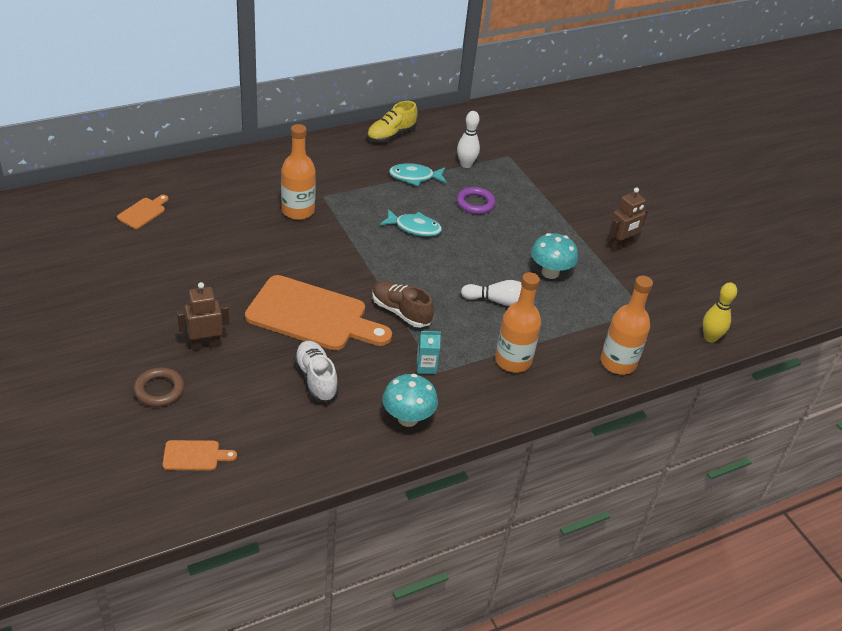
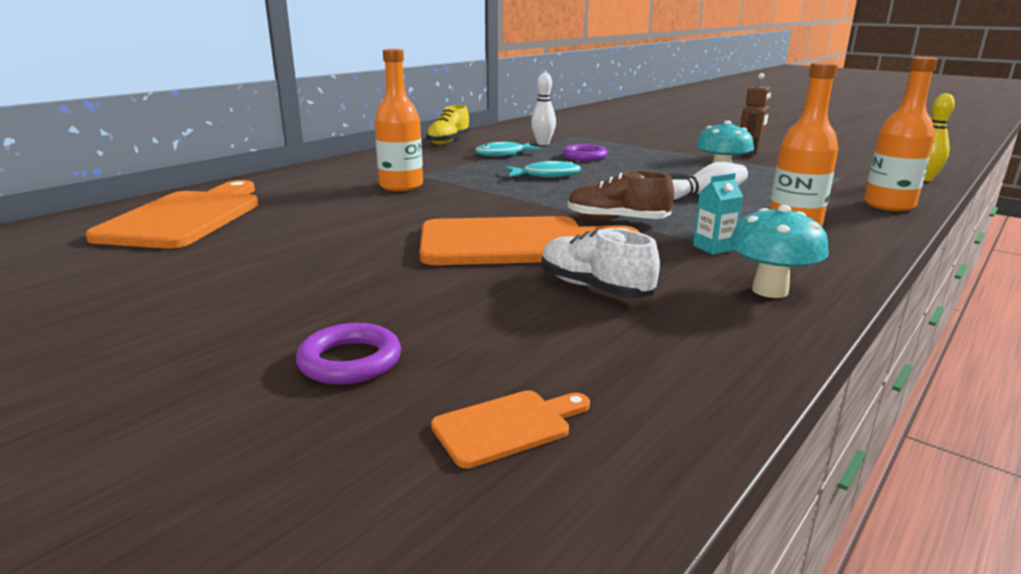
camera: 20 degrees left, 20 degrees down
orange cutting board [117,195,168,229] -> orange cutting board [85,180,259,249], size x2.32
brown ring [133,368,184,407] -> purple ring [296,323,401,385]
brown robot [177,282,229,351] -> none

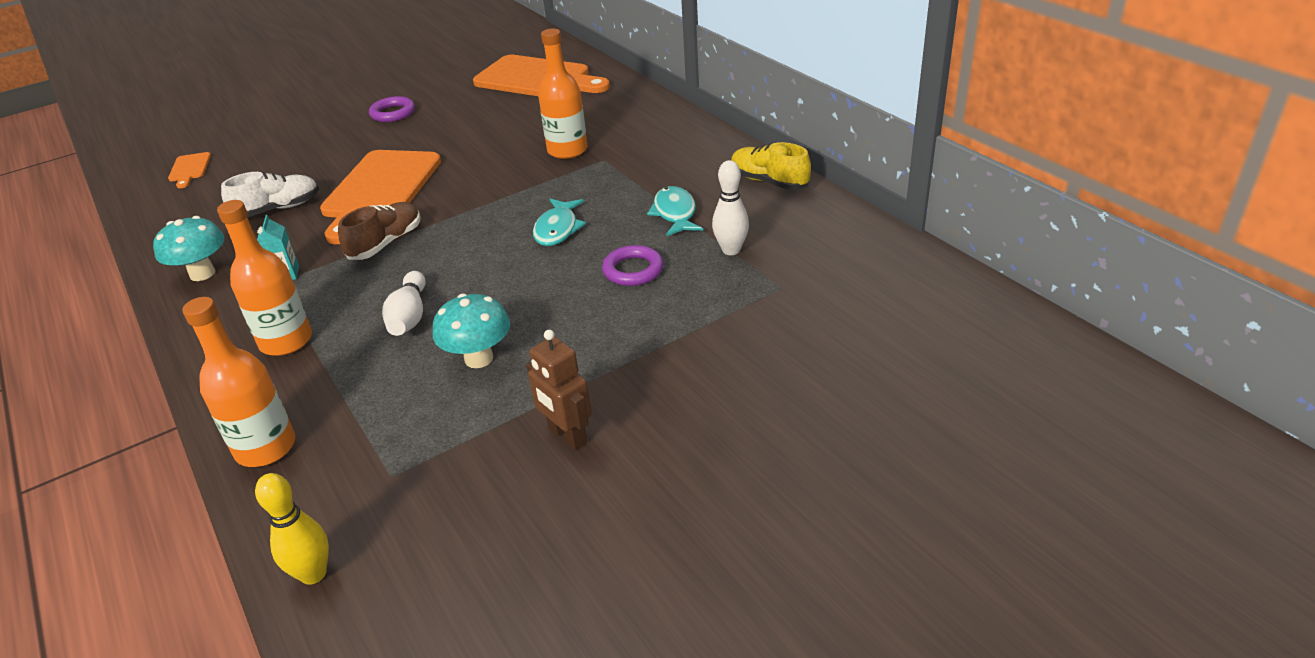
camera: 110 degrees right, 15 degrees up
purple ring [296,323,401,385] -> purple ring moved to [369,96,415,122]

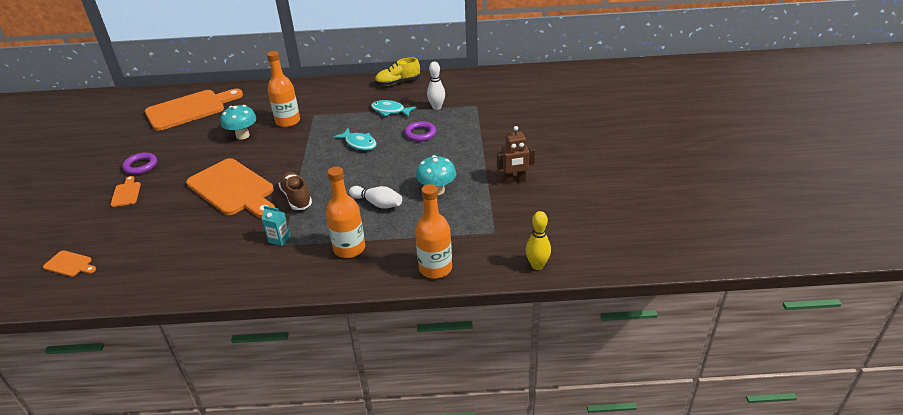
camera: 60 degrees left, 0 degrees up
turquoise mushroom [153,216,224,281] -> turquoise mushroom moved to [220,105,257,140]
white shoe [221,172,319,217] -> none
none -> orange cutting board [110,176,141,207]

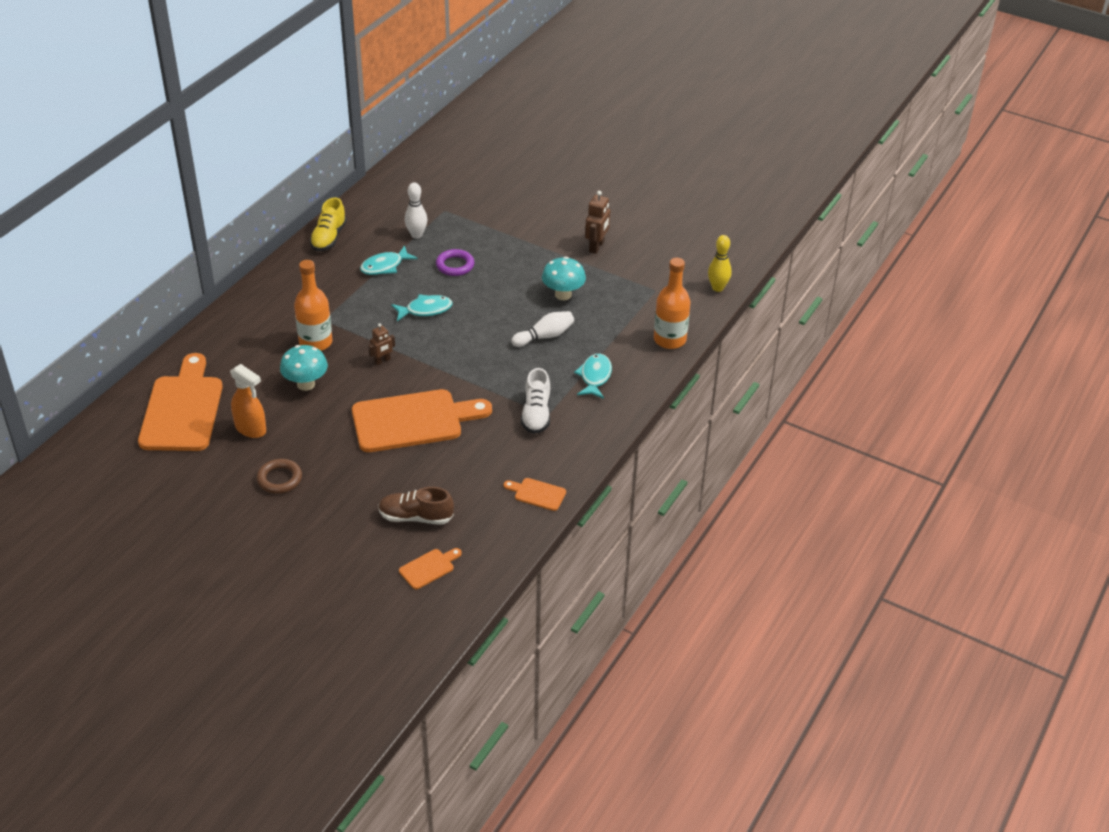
camera: 60 degrees left, 5 degrees up
orange cutting board [110,176,141,207] -> orange cutting board moved to [504,478,566,511]
purple ring [122,153,157,175] -> brown ring [257,459,302,494]
turquoise carton [262,206,290,246] -> white shoe [521,368,550,434]
brown shoe [279,172,312,210] -> brown shoe moved to [378,487,454,525]
orange bottle [326,167,365,258] -> turquoise fish [574,354,612,399]
none -> orange spray bottle [230,364,266,438]
none -> brown robot [368,323,395,365]

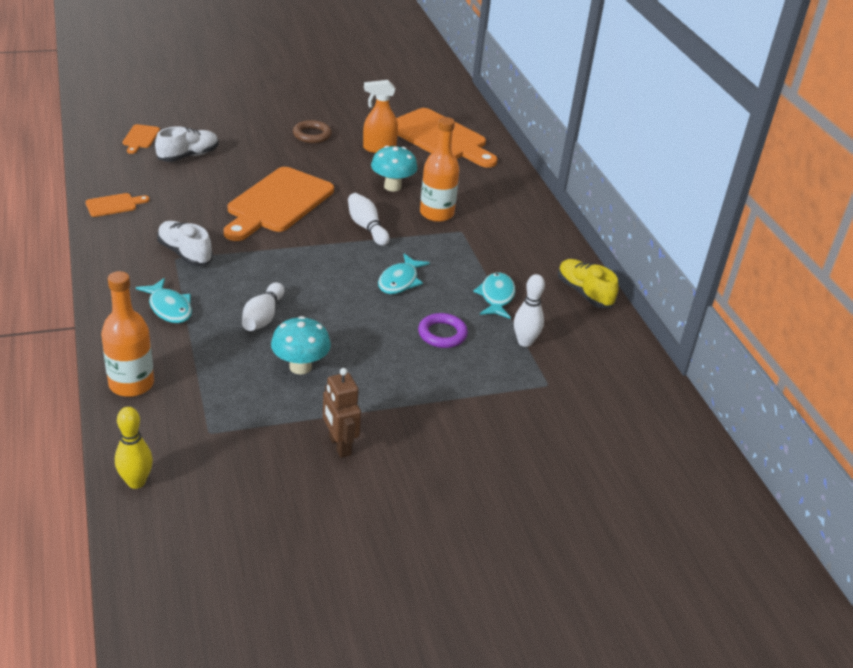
camera: 130 degrees right, 5 degrees down
brown robot [368,323,395,365] -> white bowling pin [348,193,389,246]
brown shoe [378,487,454,525] -> white shoe [155,126,218,162]

